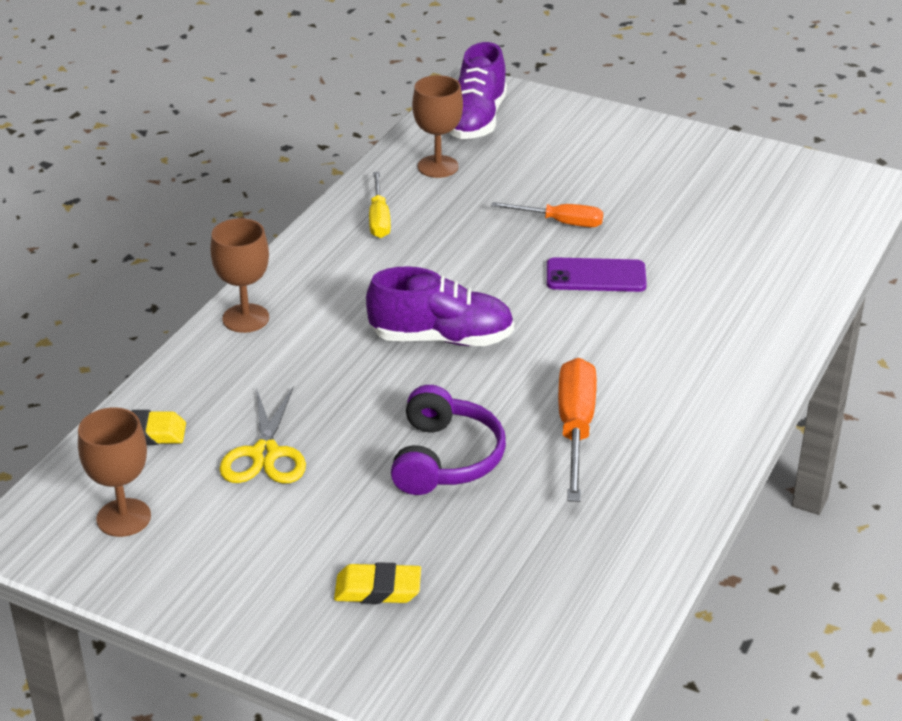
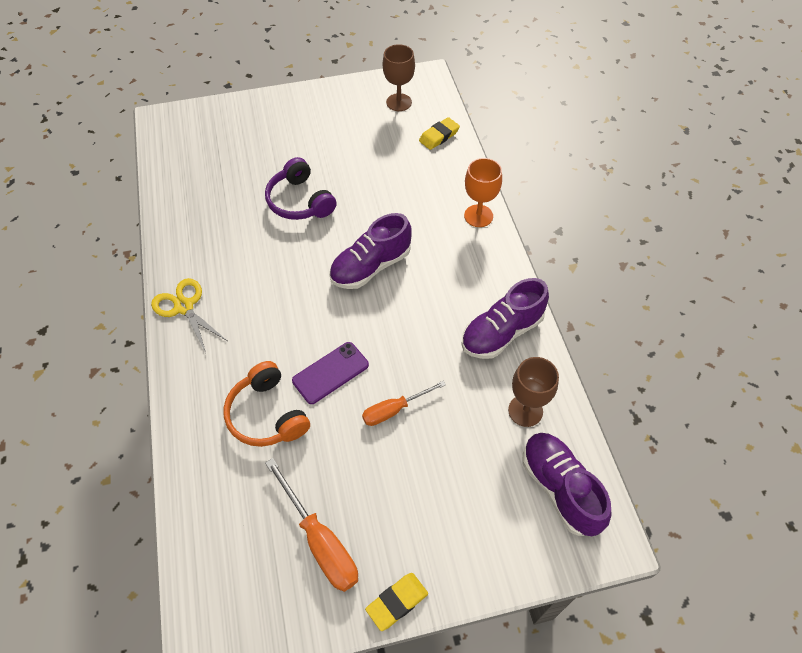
camera: 140 degrees right, 20 degrees up
brown goblet [210,218,269,333] -> orange goblet [464,158,502,227]
yellow scissors [219,387,306,483] -> yellow scissors moved to [151,278,227,353]
yellow eraser [334,562,421,604] -> yellow eraser moved to [365,573,428,631]
yellow screwdriver [369,172,391,238] -> purple shoe [461,278,549,359]
orange screwdriver [558,358,597,502] -> orange screwdriver moved to [265,458,358,592]
none -> orange headphones [223,361,310,447]

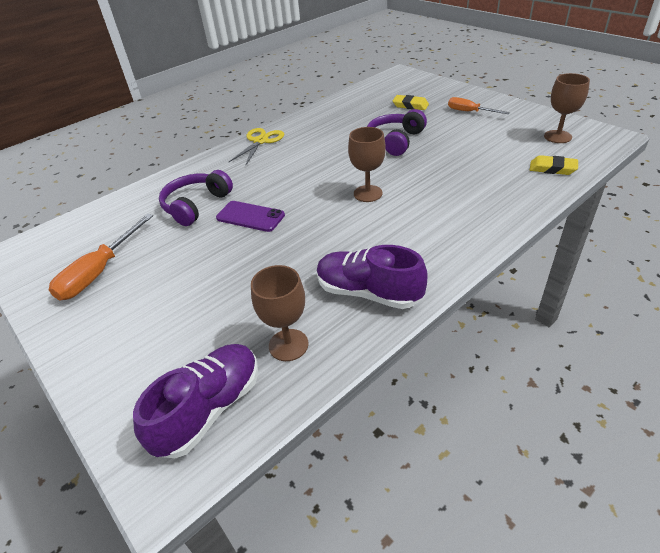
camera: 65 degrees right, 15 degrees down
orange headphones [223,361,310,447] -> purple headphones [159,170,233,226]
purple shoe [329,213,412,289] -> brown goblet [348,127,386,202]
orange screwdriver [362,381,446,426] -> orange screwdriver moved to [448,97,510,114]
yellow eraser [365,573,428,631] -> yellow eraser moved to [393,95,429,110]
orange goblet [464,158,502,227] -> none

